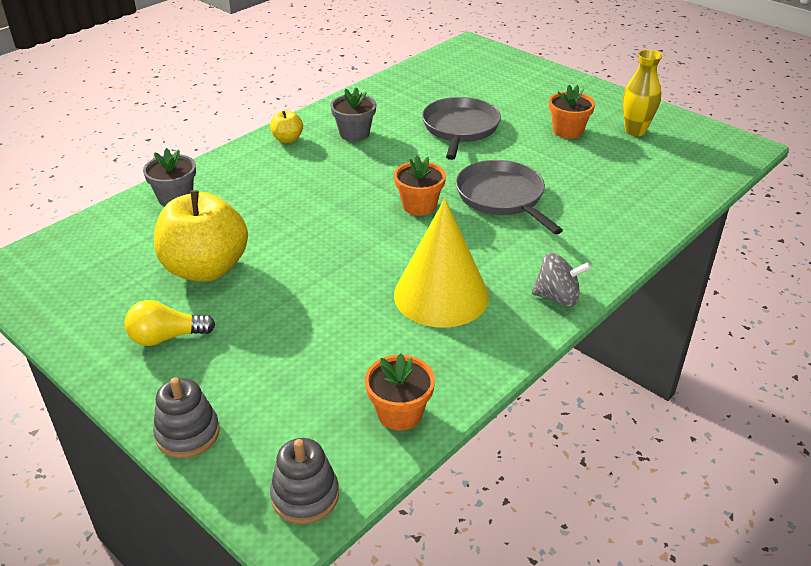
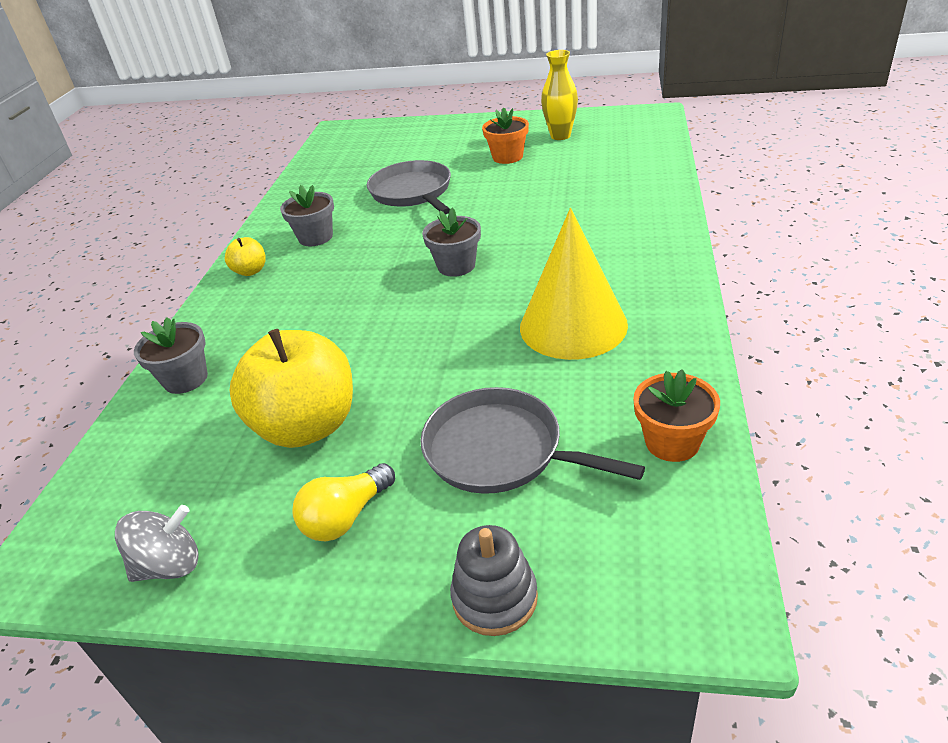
camera: 30 degrees left, 0 degrees up
grey stacking toy [270,438,339,524] -> none
orange flower pot [394,156,446,216] -> grey flower pot [422,208,481,277]
grey pan [456,160,563,234] -> grey pan moved to [420,387,645,494]
grey spinning top [532,253,591,306] -> grey spinning top moved to [115,505,199,582]

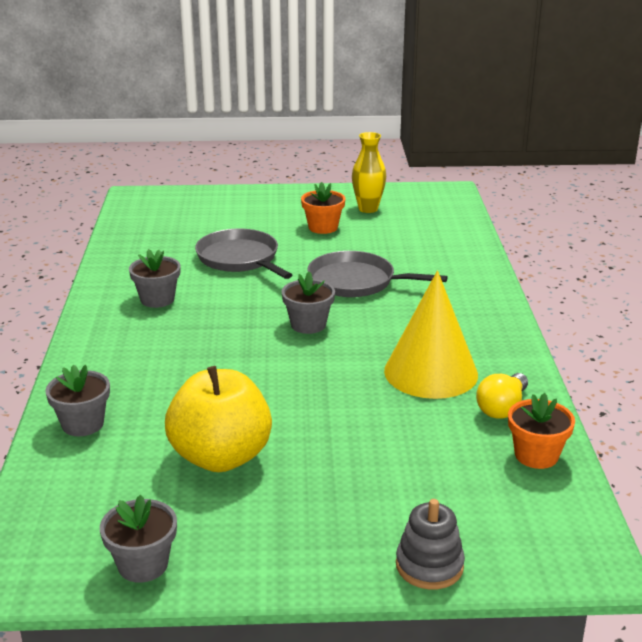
camera: 15 degrees left, 10 degrees down
grey spinning top [115,505,199,582] -> grey flower pot [100,494,177,583]
yellow apple [225,237,266,276] -> none
yellow light bulb [292,463,395,541] -> yellow light bulb moved to [476,373,528,419]
grey pan [420,387,645,494] -> grey pan moved to [307,251,448,297]

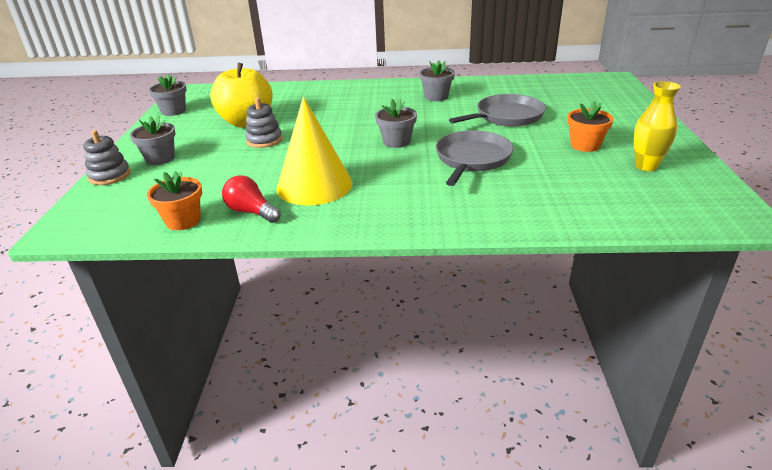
camera: 95 degrees right, 5 degrees up
grey flower pot [45,365,110,436] -> grey flower pot moved to [130,116,176,165]
yellow light bulb [476,373,528,419] -> red light bulb [222,175,281,223]
none -> grey stacking toy [245,97,283,148]

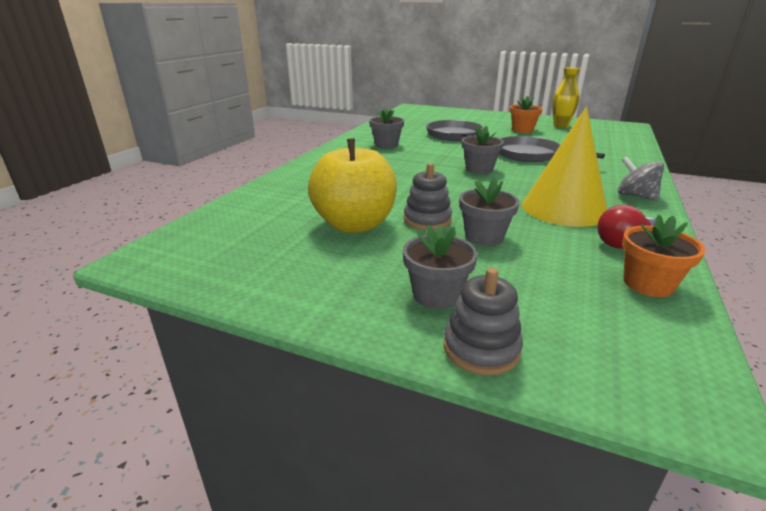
camera: 70 degrees left, 5 degrees down
grey flower pot [148,74,187,116] -> grey flower pot moved to [459,178,520,246]
none -> grey spinning top [618,156,664,201]

